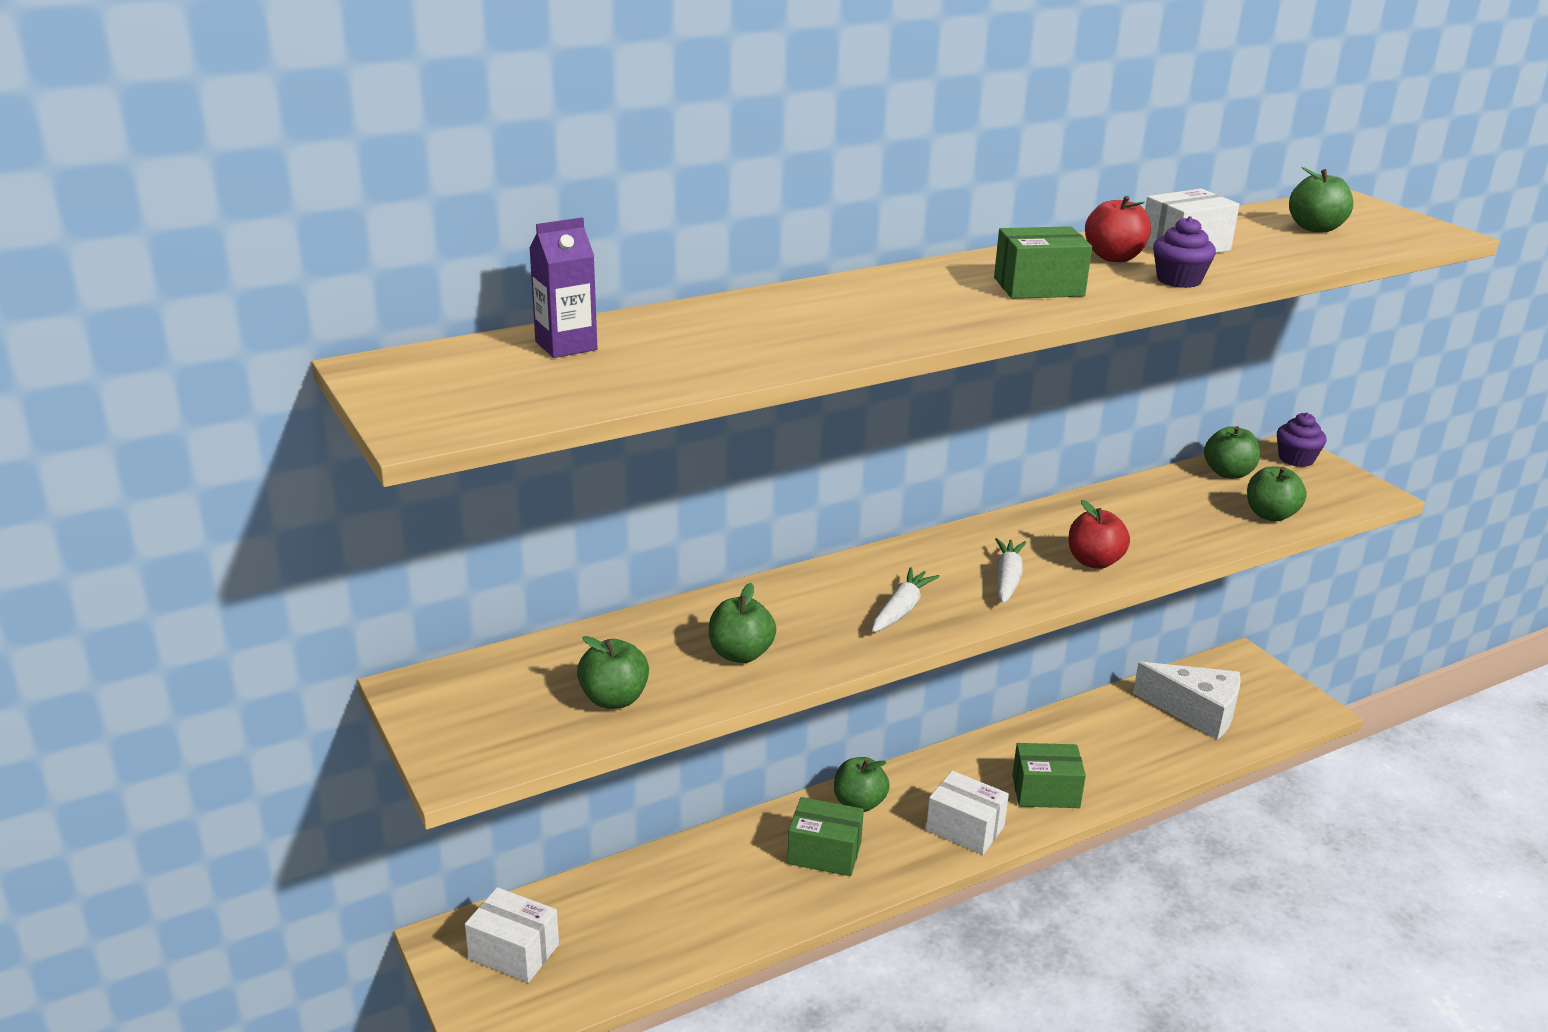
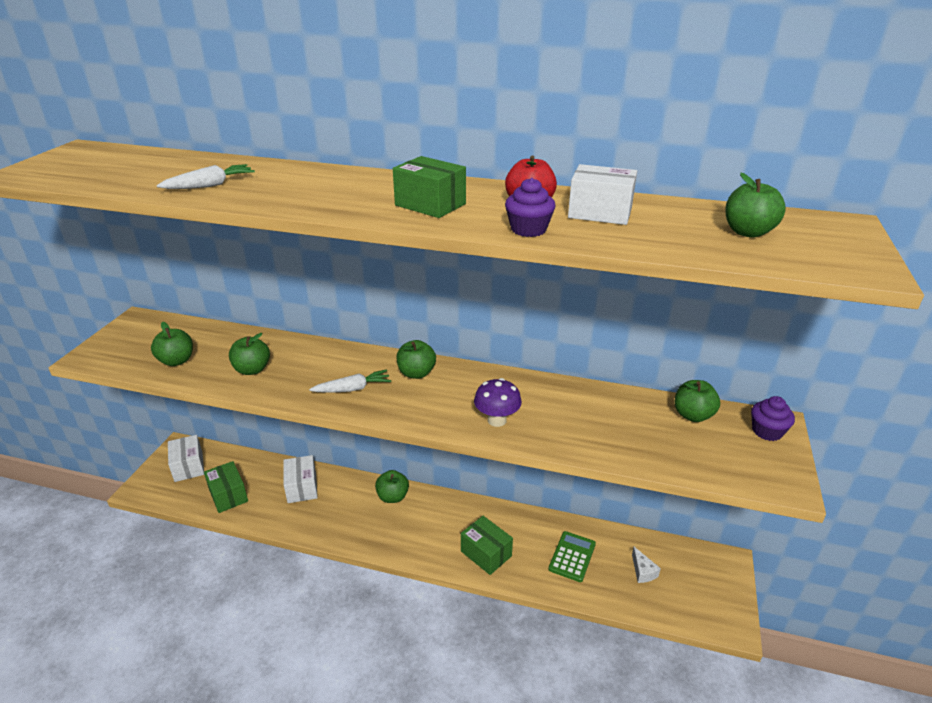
camera: 45 degrees right, 5 degrees up
purple carton [529,217,597,358] -> none
green box [787,797,864,876] -> green box moved to [204,461,248,513]
white box [926,771,1009,855] -> white box moved to [283,455,318,503]
white carrot [995,538,1026,603] -> white carrot moved to [157,164,255,189]
red apple [1069,500,1130,569] -> purple mushroom [474,378,522,427]
white cheese [1133,662,1241,740] -> white cheese [632,547,661,583], size x0.46
green apple [1247,466,1307,521] -> green apple moved to [396,340,436,379]
none -> green calculator [548,531,596,582]

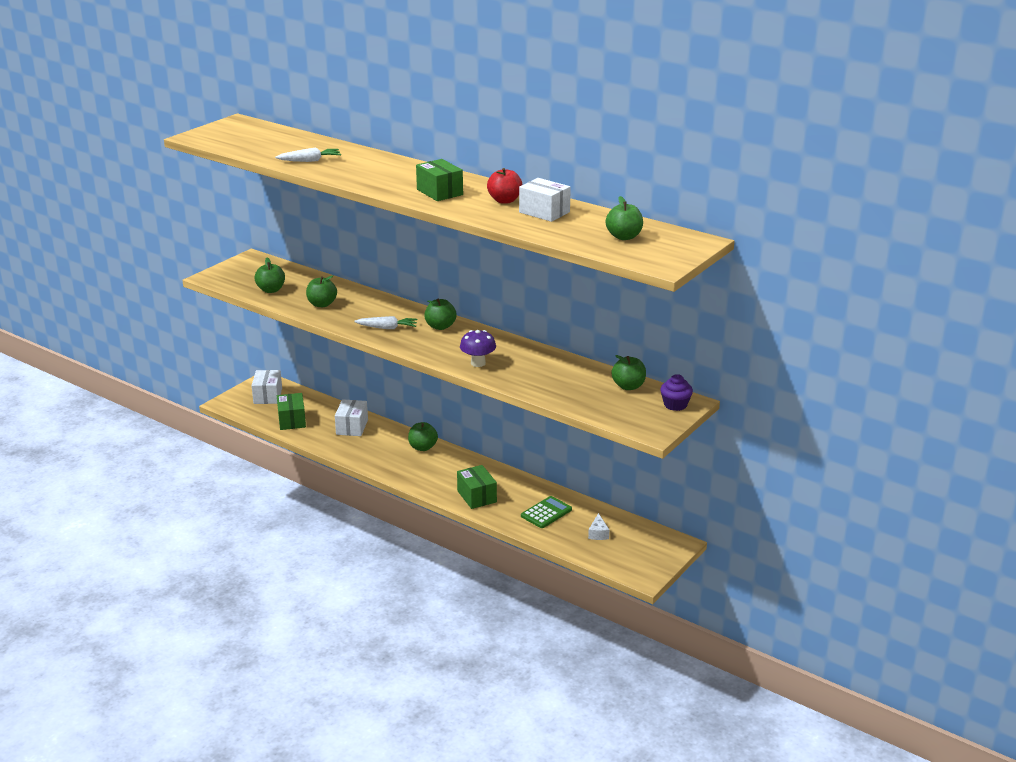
camera: 20 degrees right, 5 degrees down
purple cupcake [505,178,555,237] -> none

